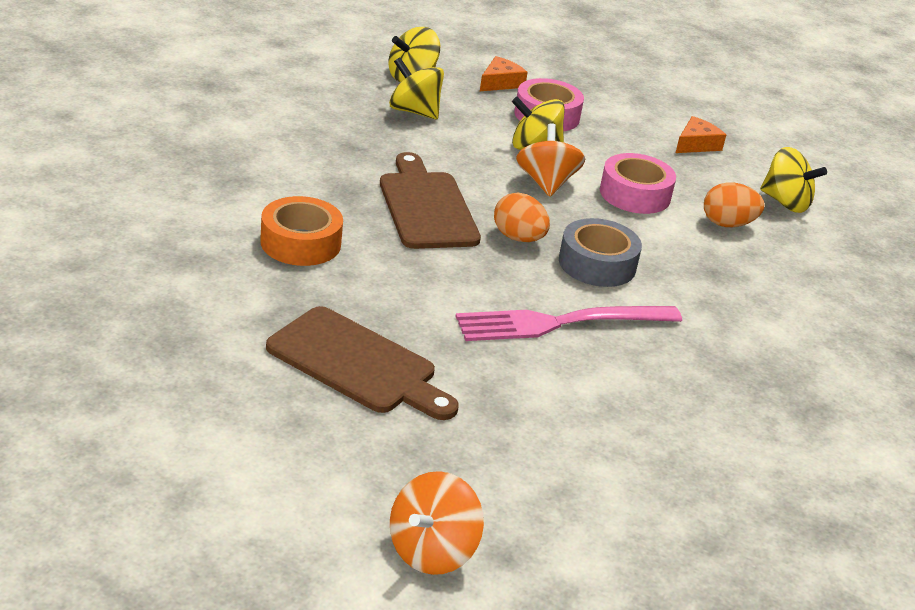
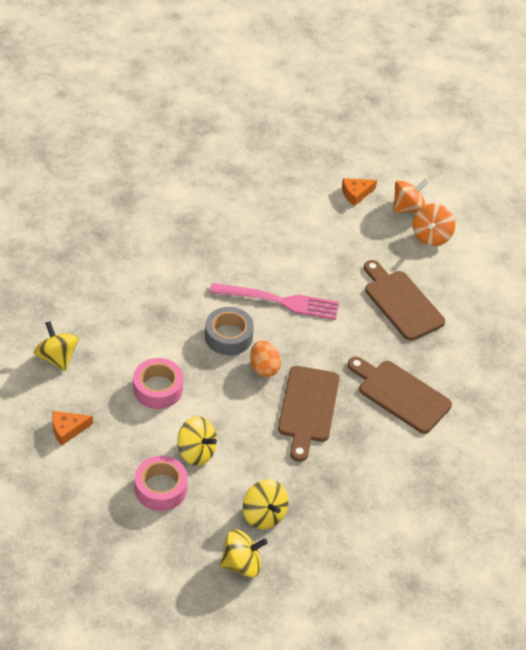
camera: 155 degrees left, 15 degrees up
orange tape [260,196,343,266] -> brown cutting board [347,357,452,434]
orange cheese [480,56,528,91] -> orange cheese moved to [342,178,377,206]
orange spinning top [516,123,585,197] -> orange spinning top moved to [413,203,455,246]
orange egg [704,182,764,227] -> none

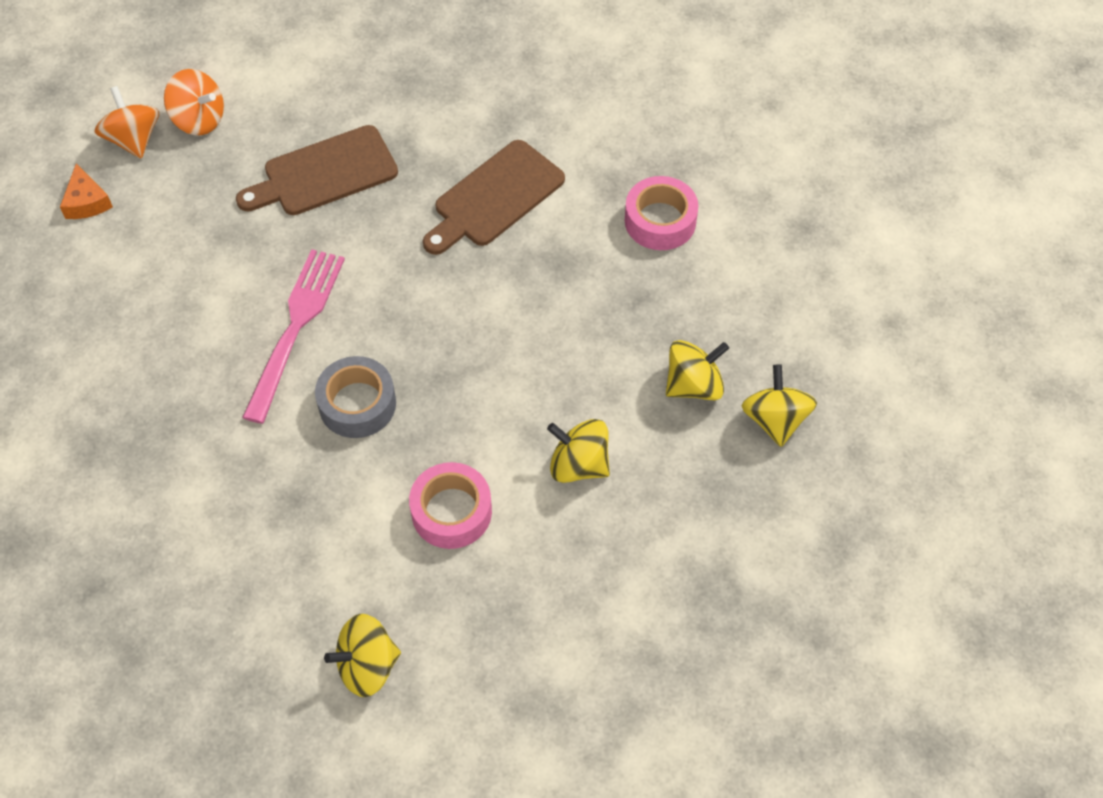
camera: 80 degrees left, 10 degrees up
orange cheese [52,411,93,445] -> none
pink tape [135,456,188,511] -> pink tape moved to [625,176,698,250]
yellow spinning top [177,416,217,466] -> yellow spinning top turned 105 degrees counterclockwise [547,419,610,483]
orange egg [250,340,281,377] -> none
brown cutting board [278,366,340,462] -> none

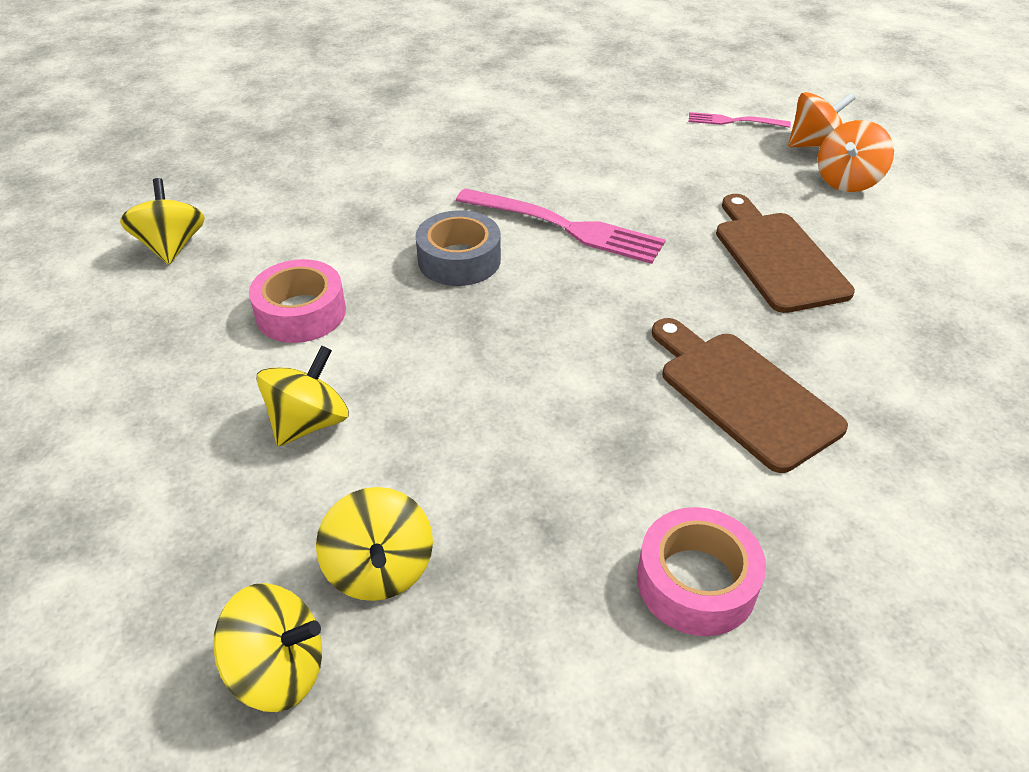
camera: 100 degrees right, 15 degrees down
orange cheese [60,163,113,219] -> pink fork [689,112,791,128]

